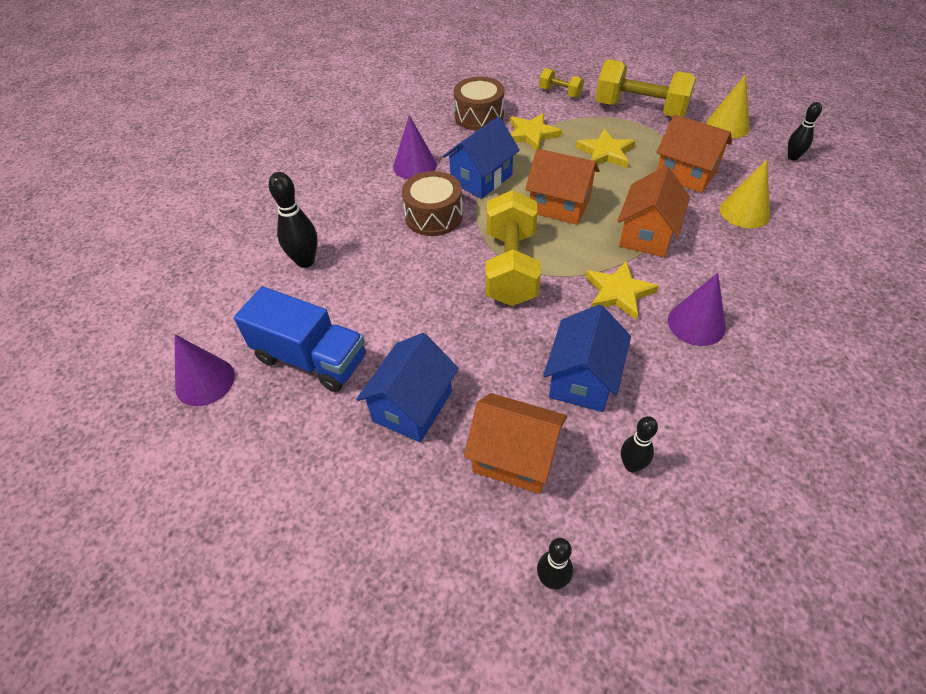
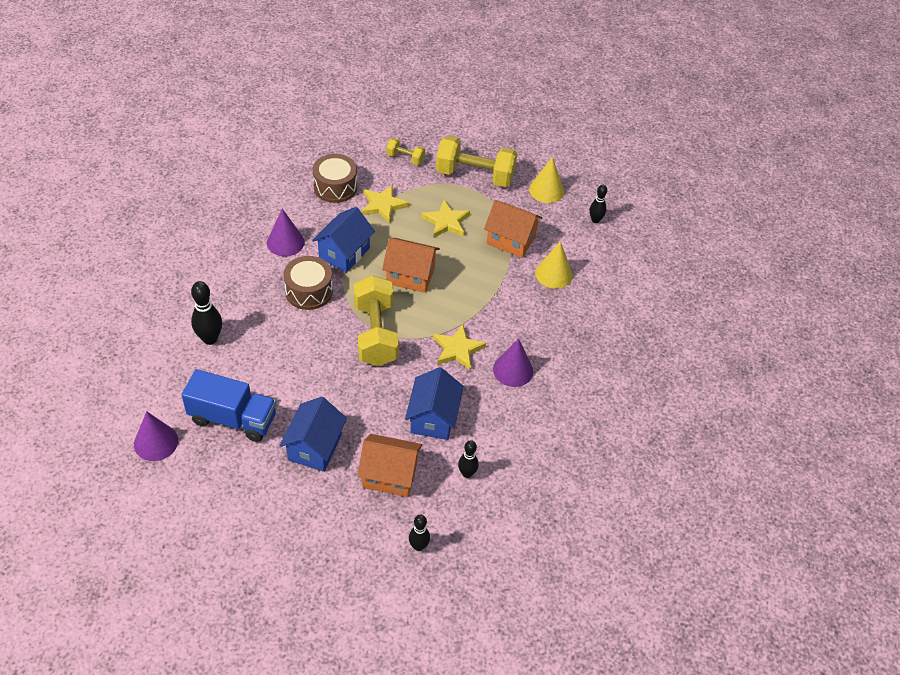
camera: 15 degrees left, 0 degrees up
orange house [618,166,690,257] -> none

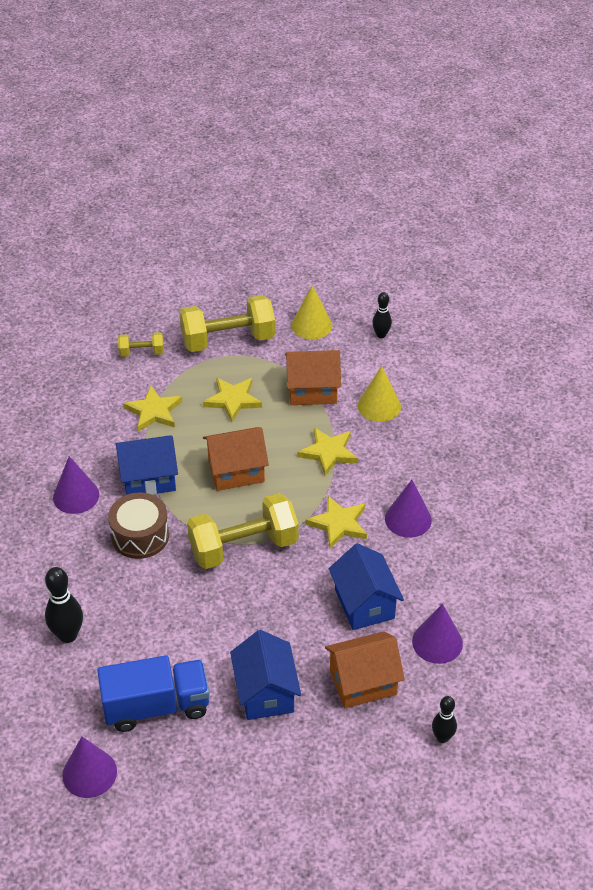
camera: 25 degrees left, 5 degrees down
blue house [312,207,375,273] -> blue house turned 75 degrees clockwise [116,435,178,495]
brown drum [313,154,357,203] -> none
yellow dumbbell [354,275,399,366] -> yellow dumbbell turned 75 degrees counterclockwise [187,493,298,569]
black bowling pin [458,440,479,478] -> purple cone [412,604,463,664]
none -> yellow star [298,428,358,476]

